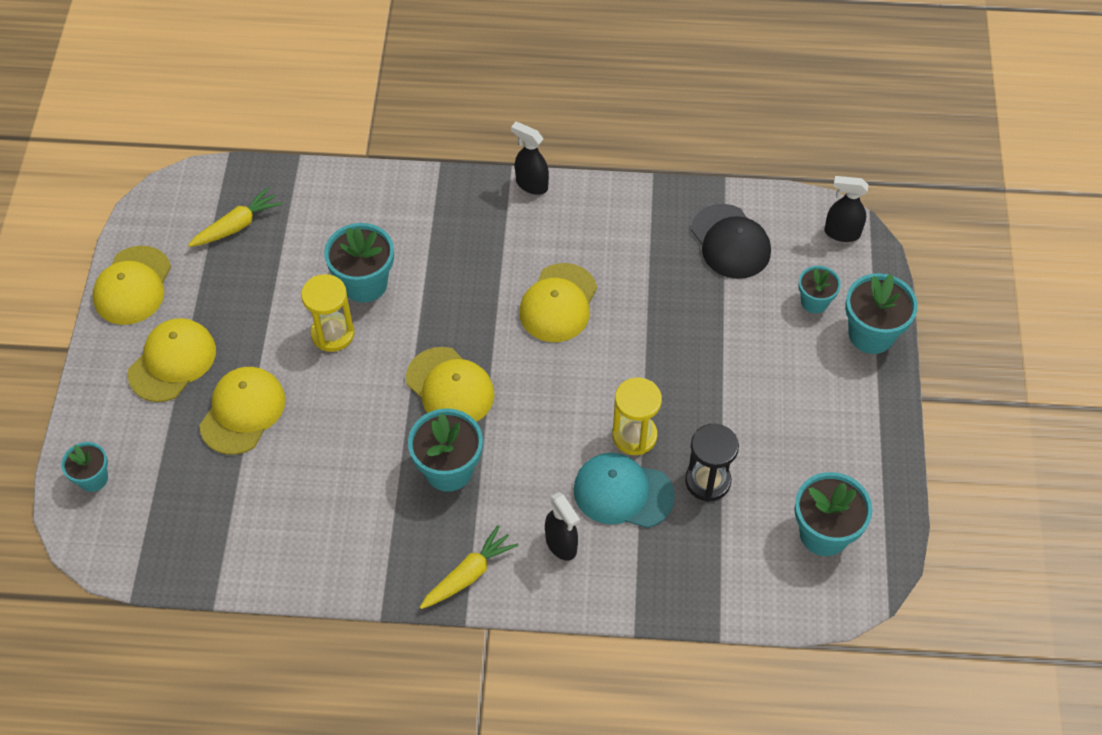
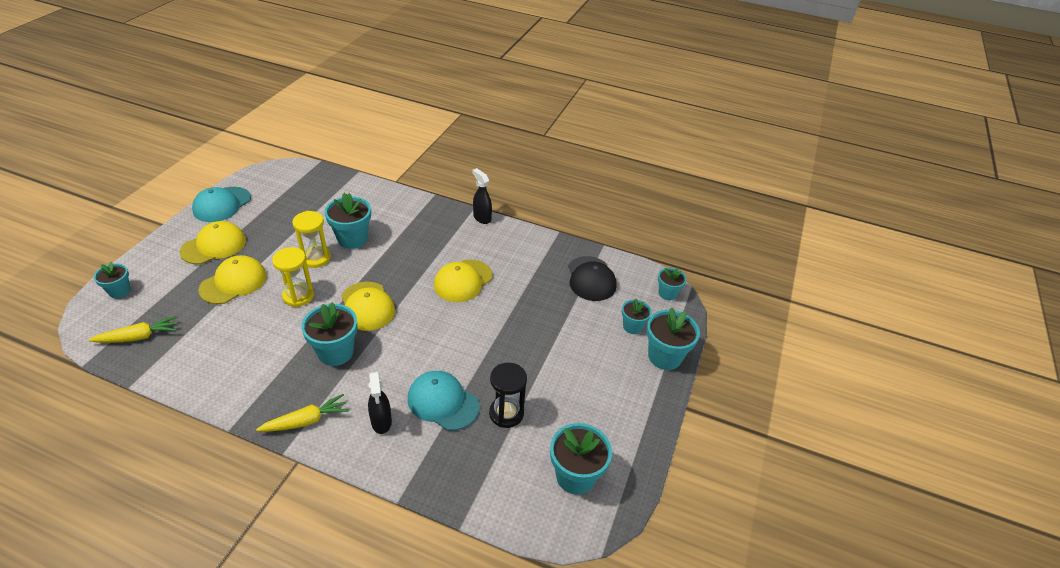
camera: 15 degrees right, 15 degrees down
yellow cap [93,245,171,325] -> turquoise cap [192,187,251,222]
yellow carrot [188,187,282,247] -> yellow carrot moved to [88,316,178,343]
yellow hourglass [612,378,662,455] -> yellow hourglass moved to [272,247,314,307]
black spray bottle [824,176,869,242] -> turquoise flower pot [658,268,687,300]

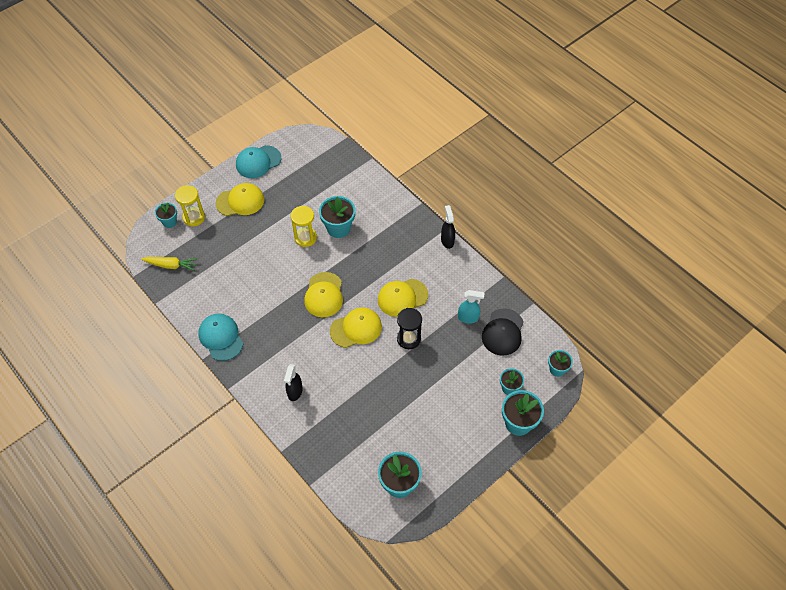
camera: 30 degrees right, 15 degrees up
yellow cap [198,255,267,304] -> yellow cap moved to [330,308,382,348]
yellow carrot [256,394,349,432] -> none
yellow hourglass [272,247,314,307] -> yellow hourglass moved to [175,185,205,226]
turquoise flower pot [301,302,358,366] -> none
turquoise cap [408,371,480,431] -> turquoise cap moved to [198,314,244,361]
black hourglass [489,363,527,428] -> black hourglass moved to [397,308,422,349]
none -> turquoise spray bottle [458,290,485,324]

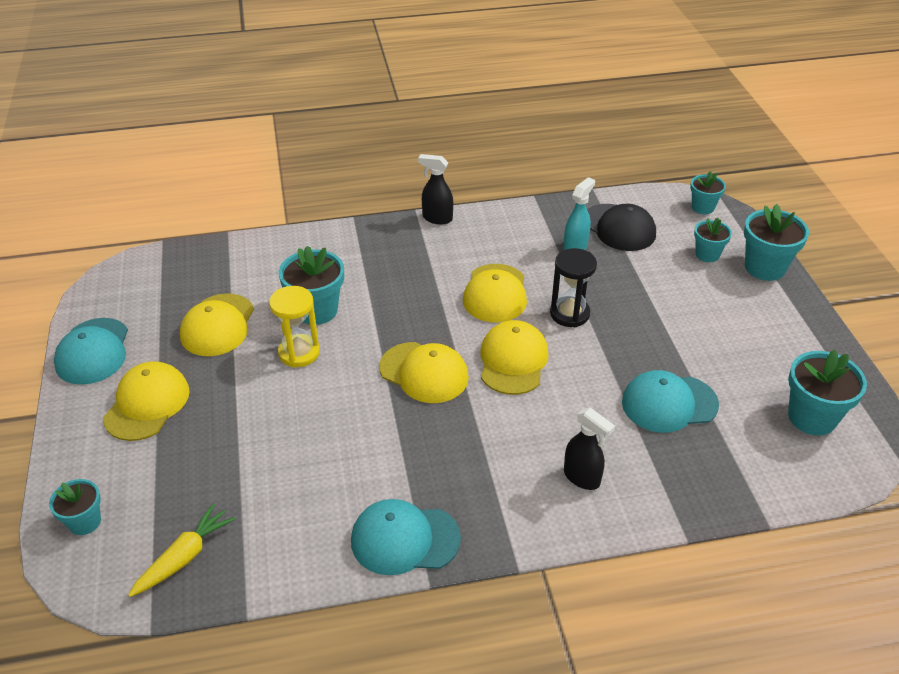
camera: 60 degrees left, 15 degrees down
yellow hourglass [175,185,205,226] -> none
none -> yellow cap [180,293,254,356]
none -> turquoise cap [622,370,719,433]

